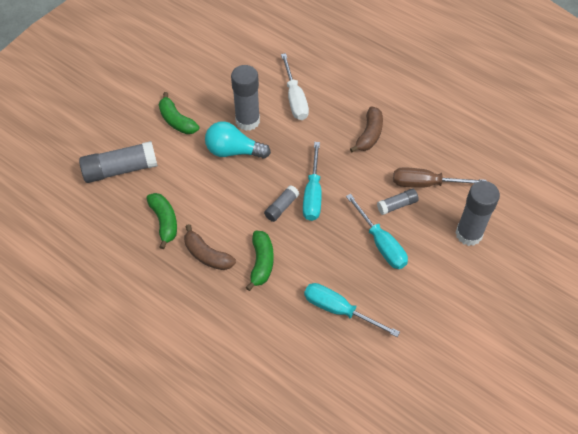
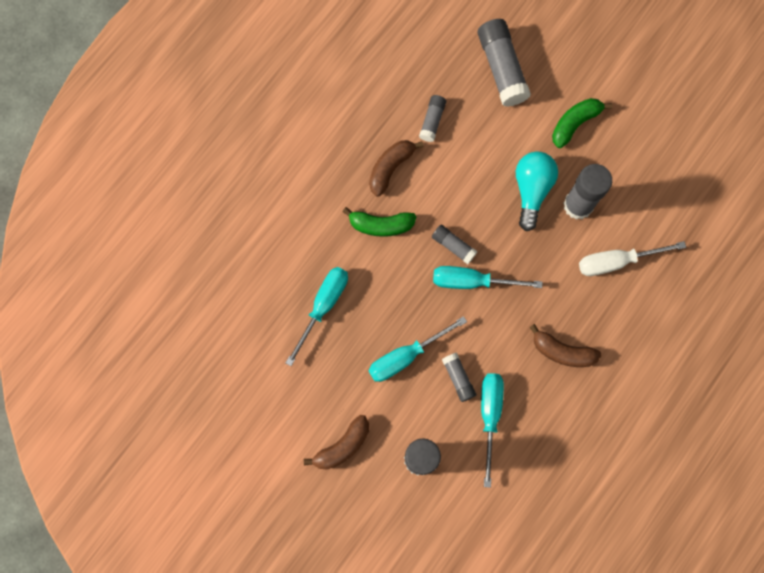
camera: 90 degrees right, 20 degrees up
green banana [147,193,177,249] -> grey glue stick [419,95,446,142]
brown screwdriver [393,167,487,188] -> turquoise screwdriver [481,373,504,488]
none -> brown banana [304,415,369,470]

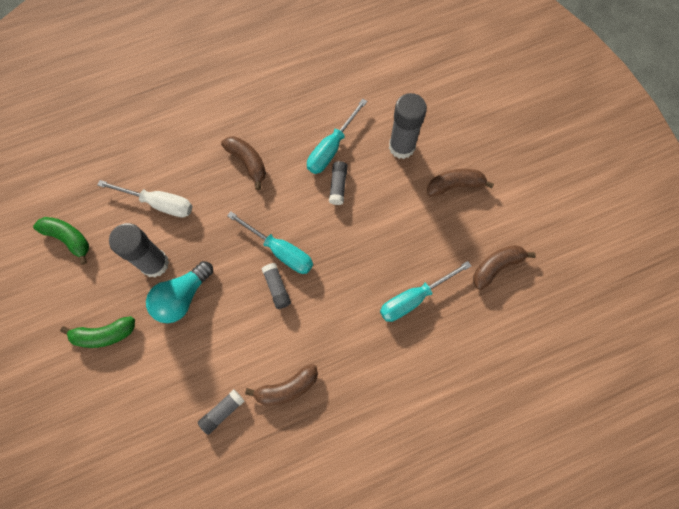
camera: 150 degrees left, 5 degrees down
green banana [342,207,416,237] -> green banana moved to [33,217,89,265]
turquoise screwdriver [369,316,467,382] -> none
grey glue stick [477,19,531,107] -> none
none -> brown banana [473,245,536,290]

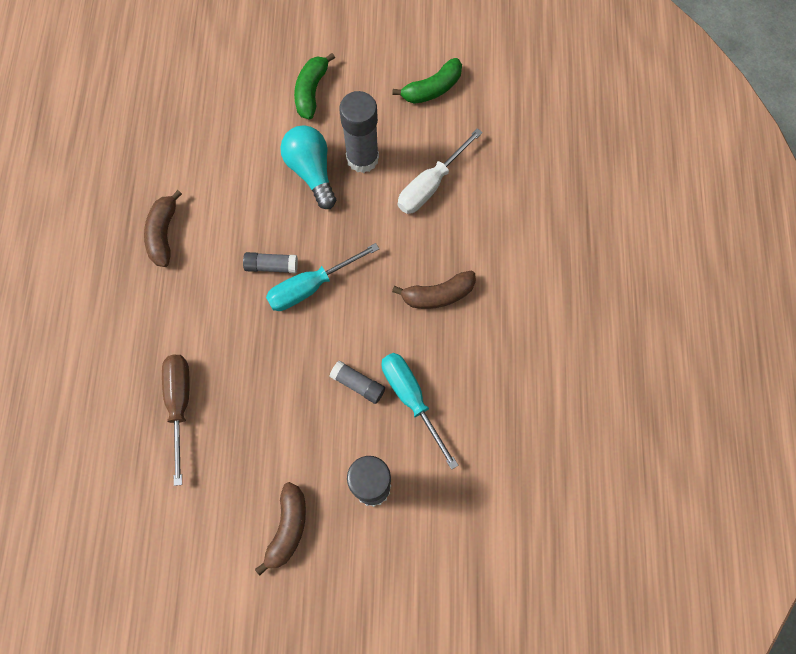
camera: 115 degrees right, 0 degrees up
grey glue stick [198,389,245,435] -> none
turquoise screwdriver [380,261,471,322] -> brown screwdriver [162,355,190,486]
brown banana [473,245,536,290] -> none

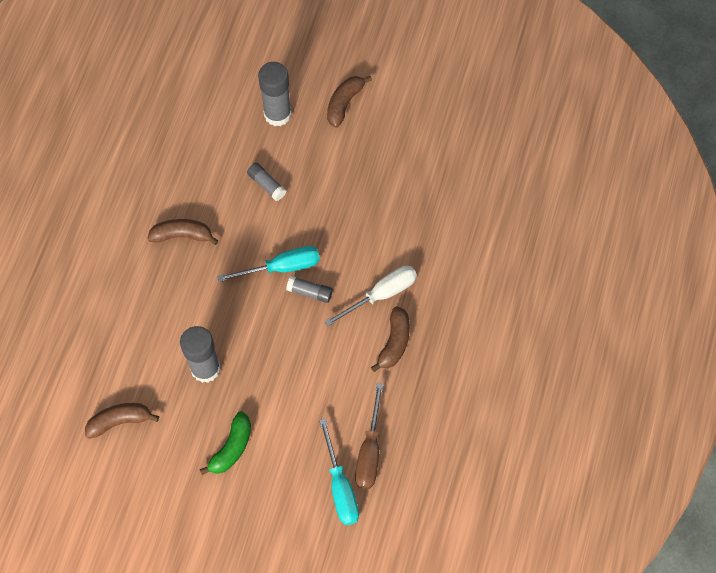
camera: 165 degrees left, 5 degrees down
brown screwdriver [162,355,190,486] -> brown screwdriver moved to [355,383,383,489]
turquoise light bulb [280,125,336,209] -> none
turquoise screwdriver [382,353,459,470] -> turquoise screwdriver moved to [319,418,359,525]
green banana [392,58,462,104] -> brown banana [85,403,159,439]
white screwdriver [398,128,483,214] -> white screwdriver moved to [325,266,417,326]

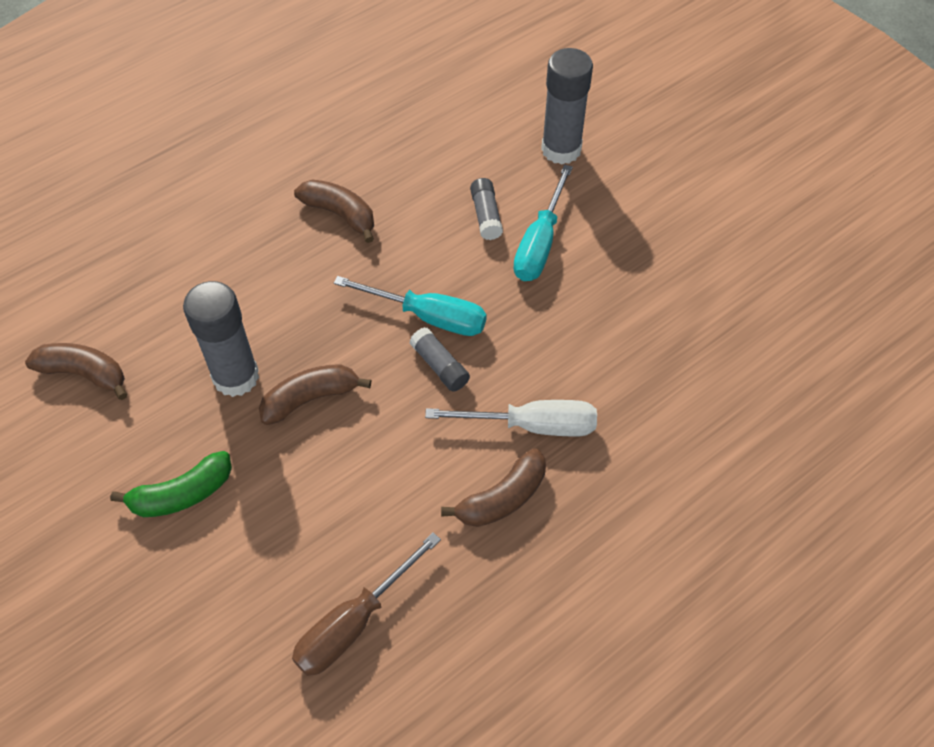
camera: 35 degrees right, 10 degrees down
turquoise screwdriver [319,418,359,525] -> turquoise screwdriver moved to [513,164,573,281]
brown banana [327,76,372,128] -> brown banana moved to [259,364,371,425]

